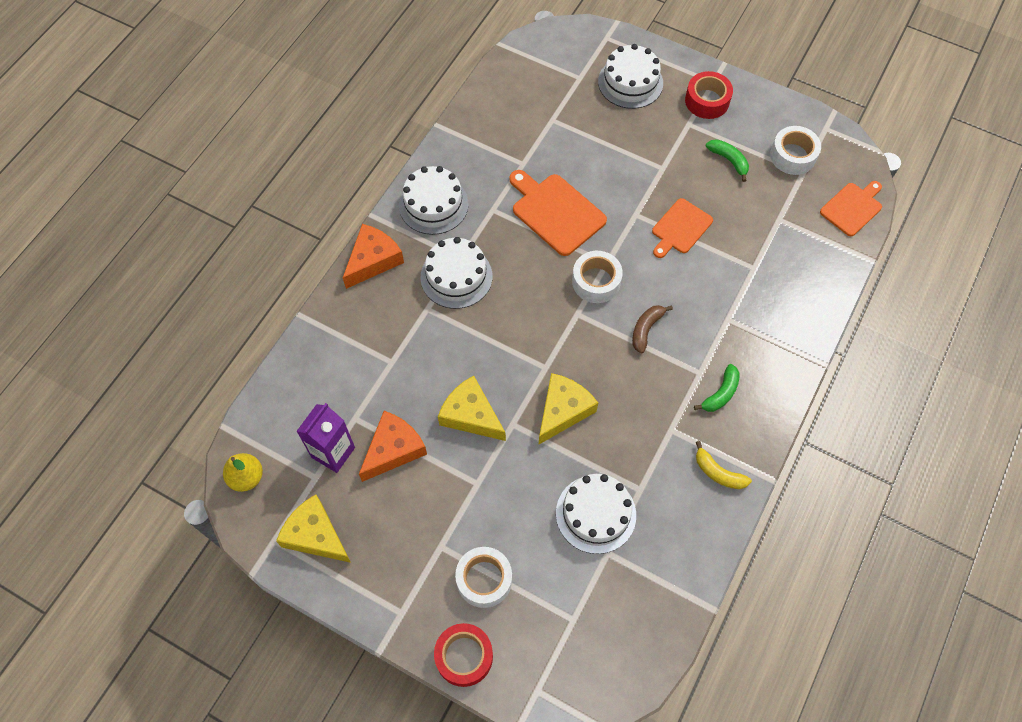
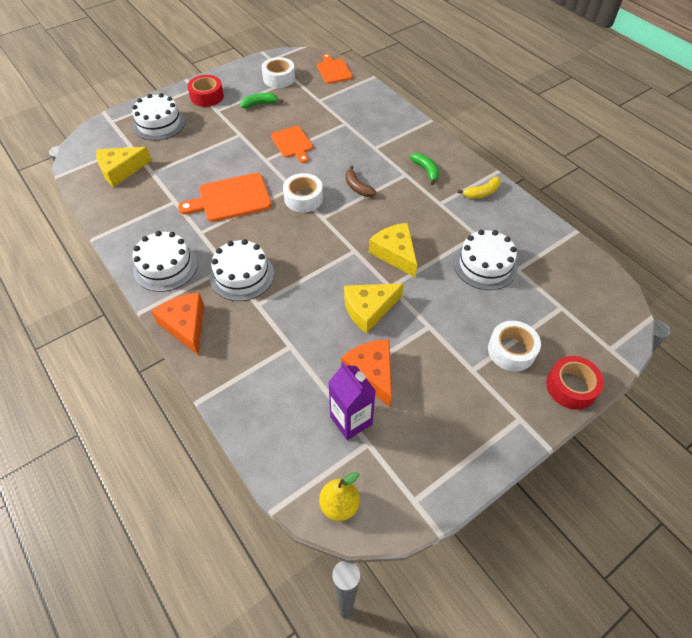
camera: 65 degrees left, 10 degrees down
yellow cheese [276,494,351,563] -> yellow cheese moved to [96,147,152,187]

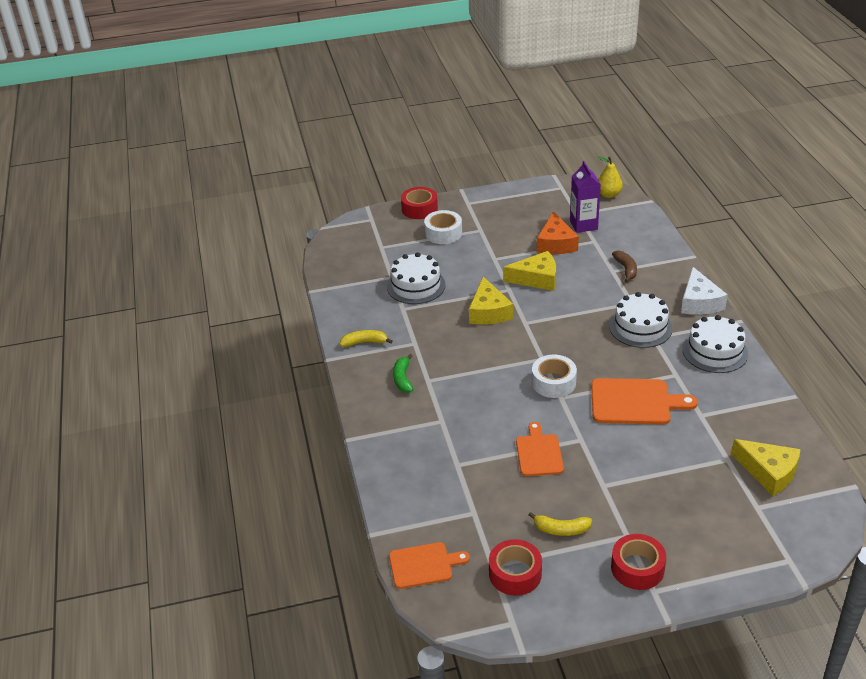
camera: 155 degrees left, 15 degrees down
yellow cheese [96,147,152,187] -> yellow cheese turned 45 degrees clockwise [731,439,801,496]
white cake [132,93,185,141] -> none
orange cheese [151,293,204,355] -> white cheese [681,267,728,315]
green banana [240,93,283,109] -> yellow banana [529,512,592,536]
white tape [262,57,295,88] -> red tape [489,539,542,596]
orange cutting board [317,54,353,84] -> orange cutting board turned 105 degrees counterclockwise [389,542,470,589]
brown banana [345,165,377,197] -> brown banana moved to [612,250,637,282]

